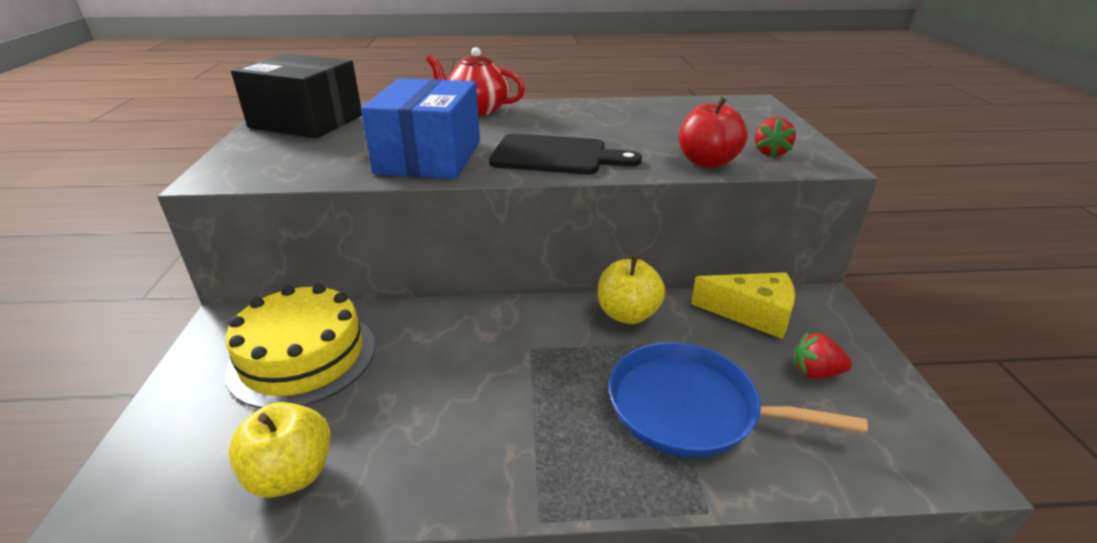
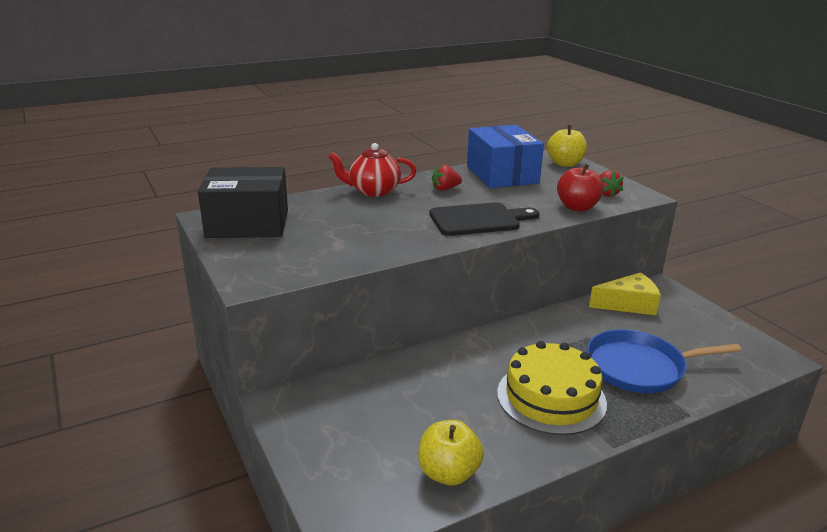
camera: 25 degrees left, 5 degrees down
yellow cake [225,284,375,408] -> yellow cake moved to [497,341,607,435]
blue box [361,78,480,179] -> blue box moved to [467,125,544,188]
yellow apple [598,256,665,324] -> yellow apple moved to [547,125,587,167]
red strawberry [794,332,852,379] -> red strawberry moved to [432,164,462,191]

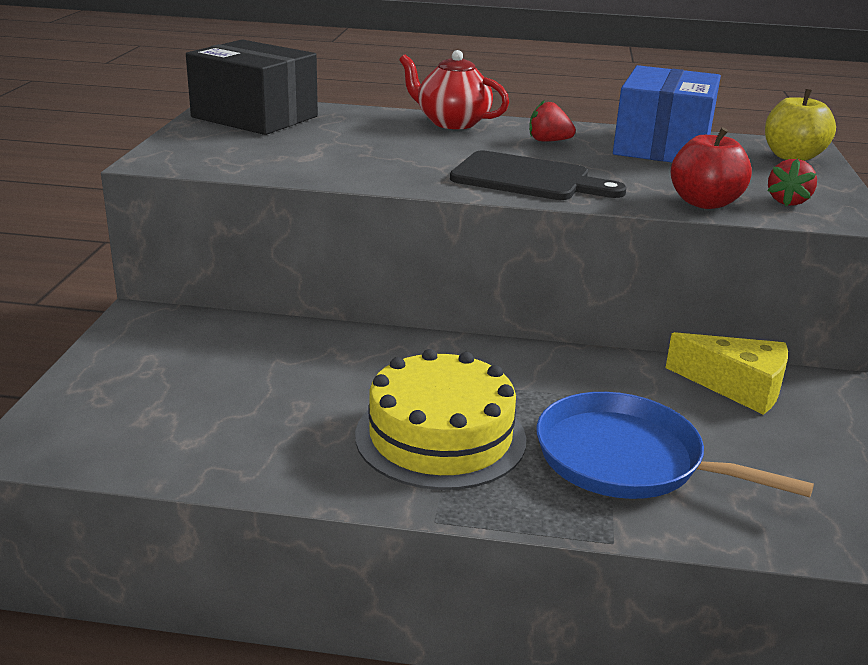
camera: 35 degrees right, 0 degrees up
yellow apple [418,420,484,485] -> none

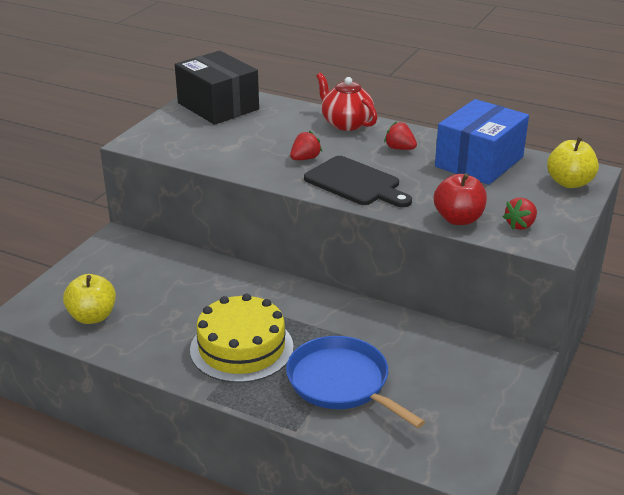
camera: 20 degrees right, 5 degrees up
yellow cheese [666,332,788,415] -> none
none -> yellow apple [63,274,116,324]
none -> red strawberry [290,131,322,160]

